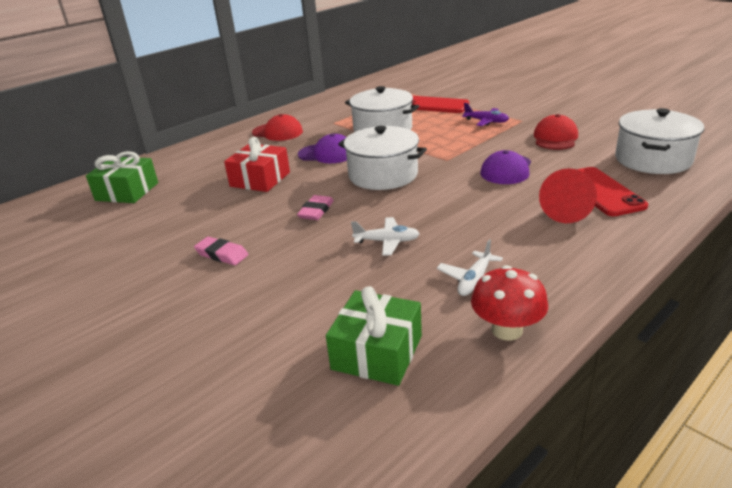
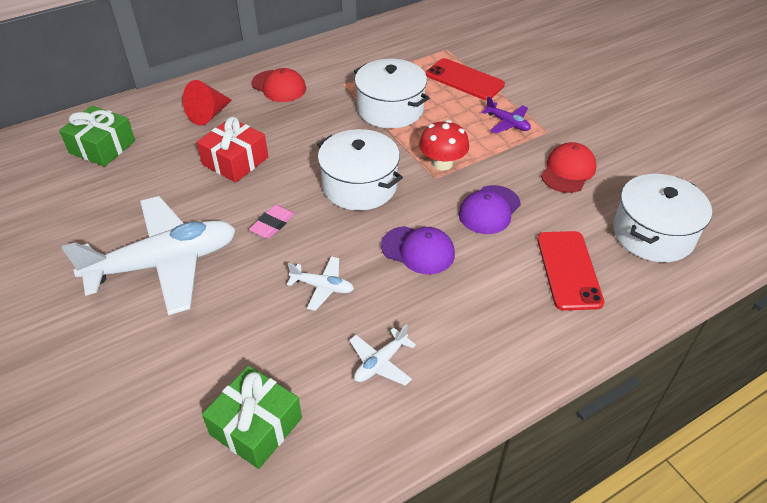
camera: 10 degrees right, 15 degrees up
pink eraser [194,237,249,265] -> white plane [62,196,236,315]
purple cap [298,133,347,163] -> purple cap moved to [381,226,455,274]
red mushroom [471,265,548,341] -> red mushroom moved to [419,120,469,171]
red cone [539,168,597,223] -> red cone moved to [183,80,232,126]

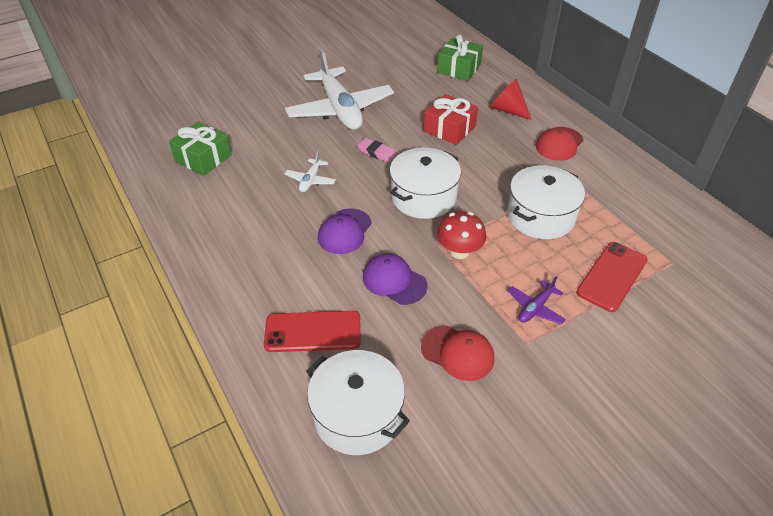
camera: 90 degrees right, 0 degrees up
white plane [349,324,416,386] -> none

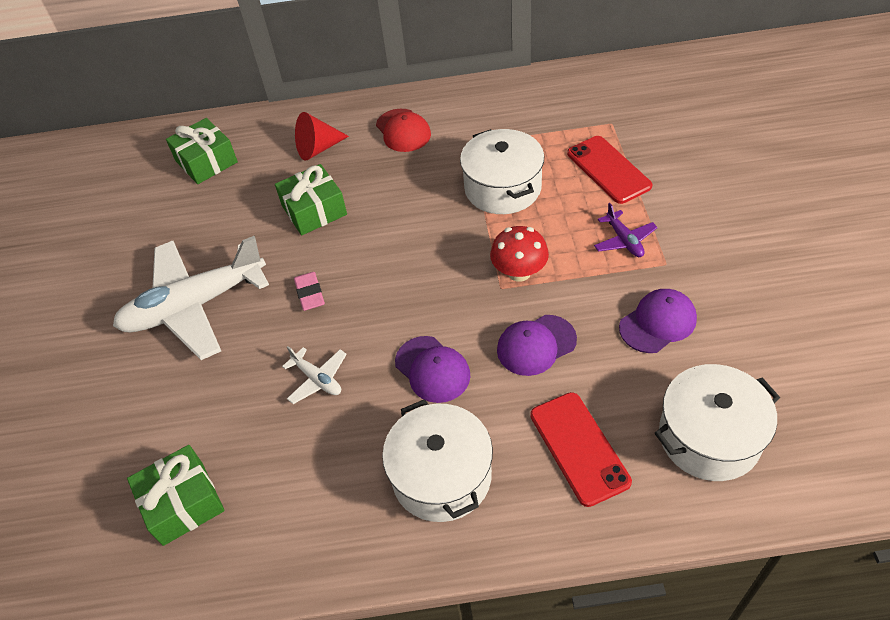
camera: 60 degrees left, 5 degrees up
red phone [264,311,361,352] -> red phone turned 45 degrees counterclockwise [530,392,632,507]
white plane [285,49,394,130] -> white plane turned 150 degrees clockwise [113,236,269,360]
pink eraser [357,138,397,163] -> pink eraser turned 75 degrees counterclockwise [294,272,325,311]
white pot [389,148,461,219] -> white pot moved to [382,399,493,522]
red cap [421,325,494,381] -> purple cap [619,289,697,353]
red gift [424,94,478,145] -> green gift [275,164,347,235]

